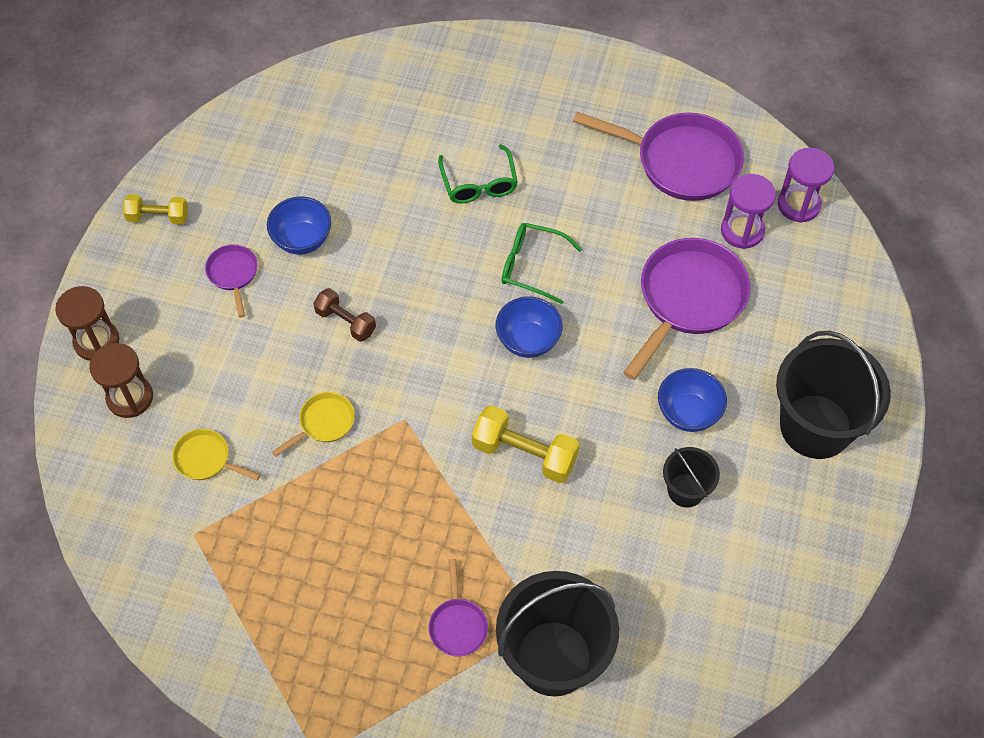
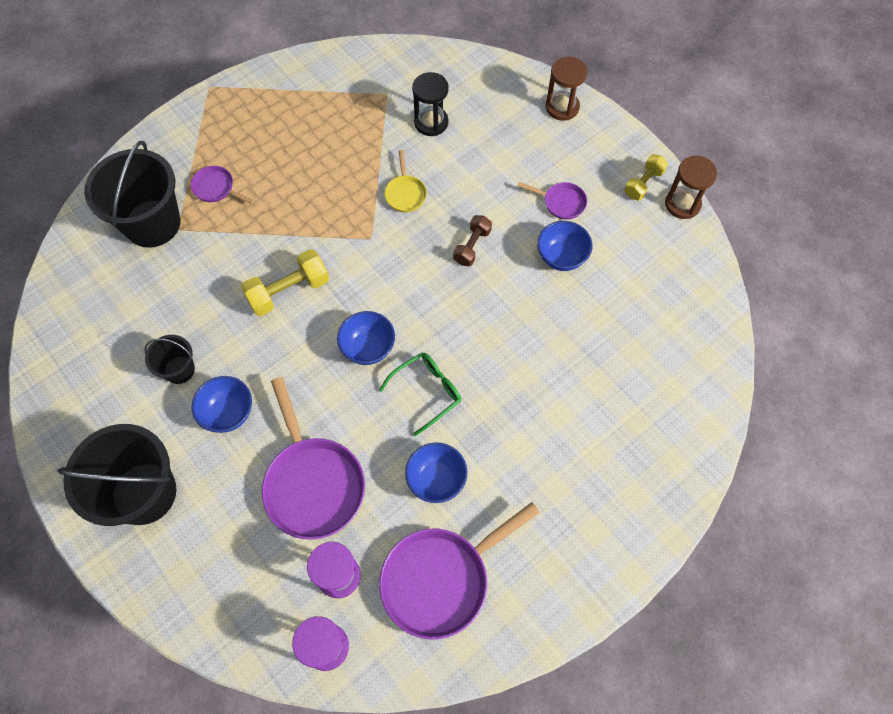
camera: 125 degrees right, 5 degrees up
brown hourglass [89,343,153,418] -> brown hourglass moved to [665,156,717,219]
yellow pan [172,429,260,480] -> black hourglass [412,72,449,136]
brown dumbbell [313,288,376,342] -> brown dumbbell turned 45 degrees counterclockwise [453,215,492,266]
green glasses [438,144,518,204] -> none
none -> blue bowl [405,442,467,503]

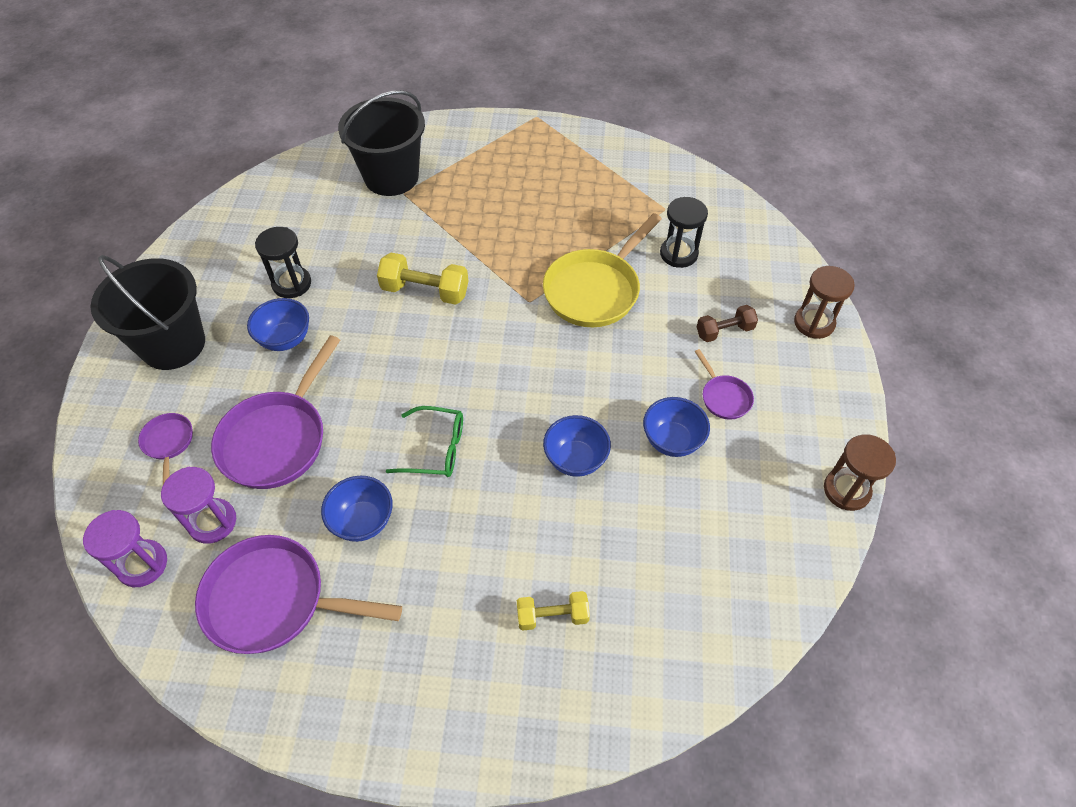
camera: 45 degrees right, 10 degrees down
black bucket [144,335,195,384] -> black hourglass [255,227,311,298]
purple pan [191,166,254,204] -> purple pan moved to [138,413,193,484]
blue bowl [337,311,395,365] -> blue bowl moved to [543,415,611,477]
yellow pan [385,150,427,212] -> yellow pan [543,213,662,327], size x2.07
brown dumbbell [453,215,492,266] -> brown dumbbell moved to [697,305,758,342]
yellow dumbbell [624,154,668,201] -> yellow dumbbell moved to [517,591,590,631]

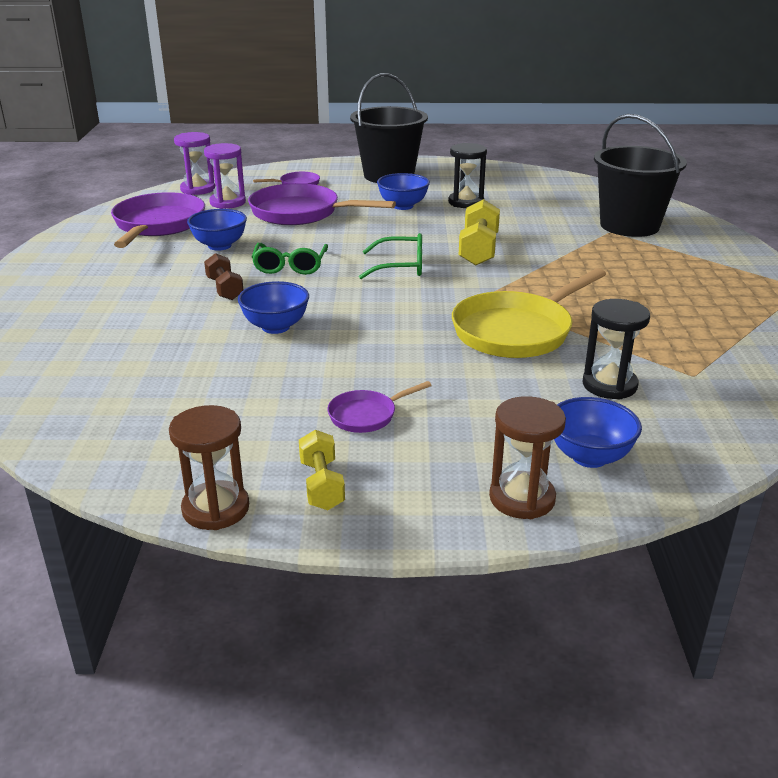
camera: 85 degrees right, 25 degrees down
yellow dumbbell [517,591,590,631] -> yellow dumbbell moved to [299,430,345,510]
yellow pan [543,213,662,327] -> yellow pan turned 75 degrees counterclockwise [452,268,606,358]
blue bowl [643,397,710,457] -> blue bowl moved to [554,397,642,468]
brown dumbbell [697,305,758,342] -> brown dumbbell moved to [204,253,243,300]
none -> green glasses [359,233,422,279]

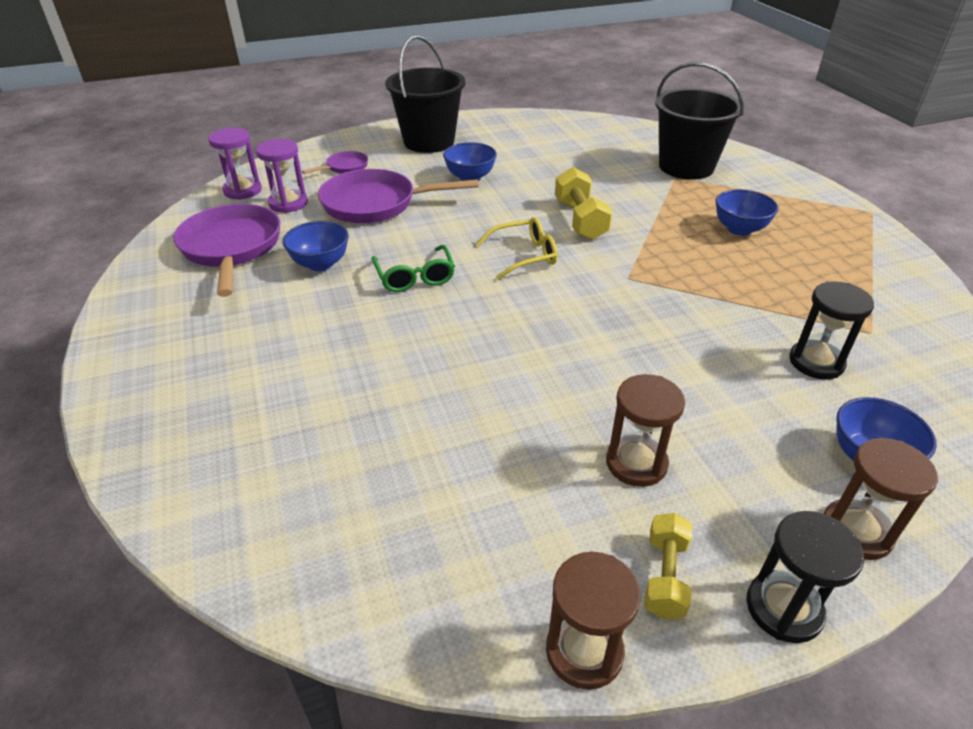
camera: 20 degrees left, 10 degrees up
brown dumbbell [204,253,243,300] -> none
blue bowl [238,281,309,334] -> blue bowl moved to [715,189,779,236]
yellow dumbbell [299,430,345,510] -> yellow dumbbell turned 45 degrees clockwise [644,513,692,619]
purple pan [327,381,432,433] -> brown hourglass [606,374,685,487]
green glasses [359,233,422,279] -> yellow glasses [476,217,558,280]
black hourglass [448,143,487,208] -> black hourglass moved to [746,511,864,643]
yellow pan [452,268,606,358] -> none

